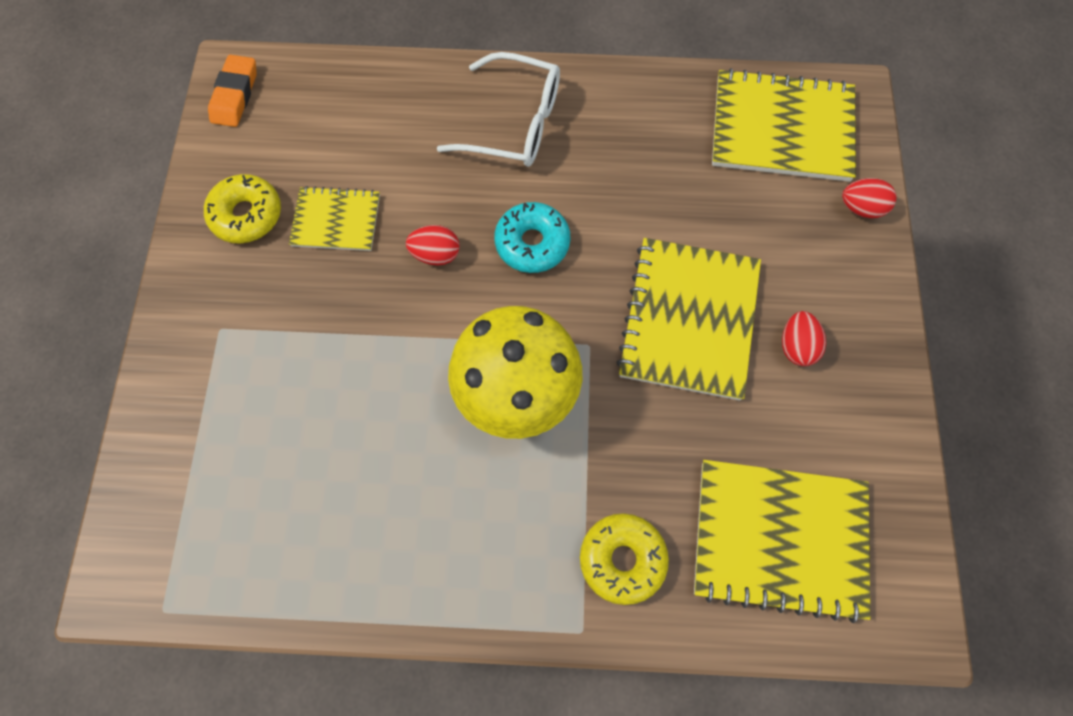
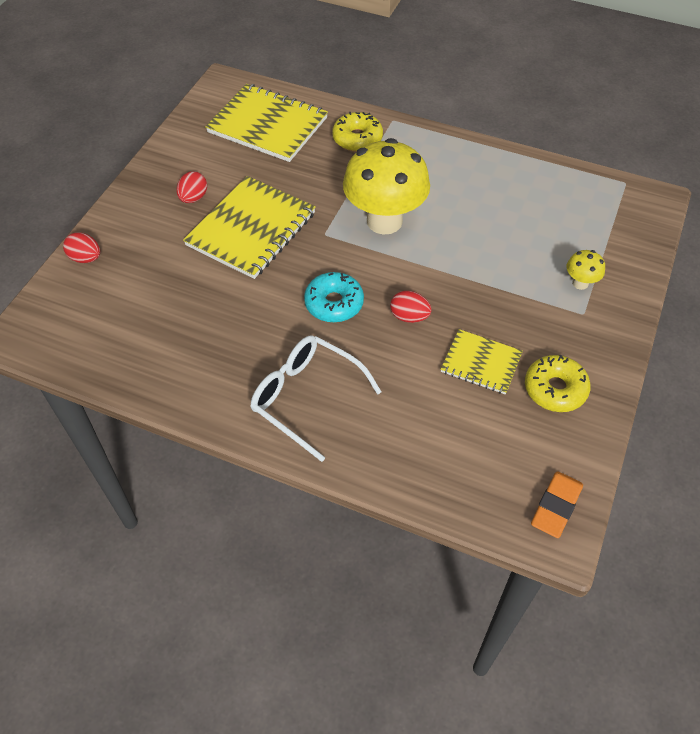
camera: 160 degrees left, 15 degrees down
yellow notebook [712,68,856,182] -> none
none -> yellow mushroom [567,250,605,290]

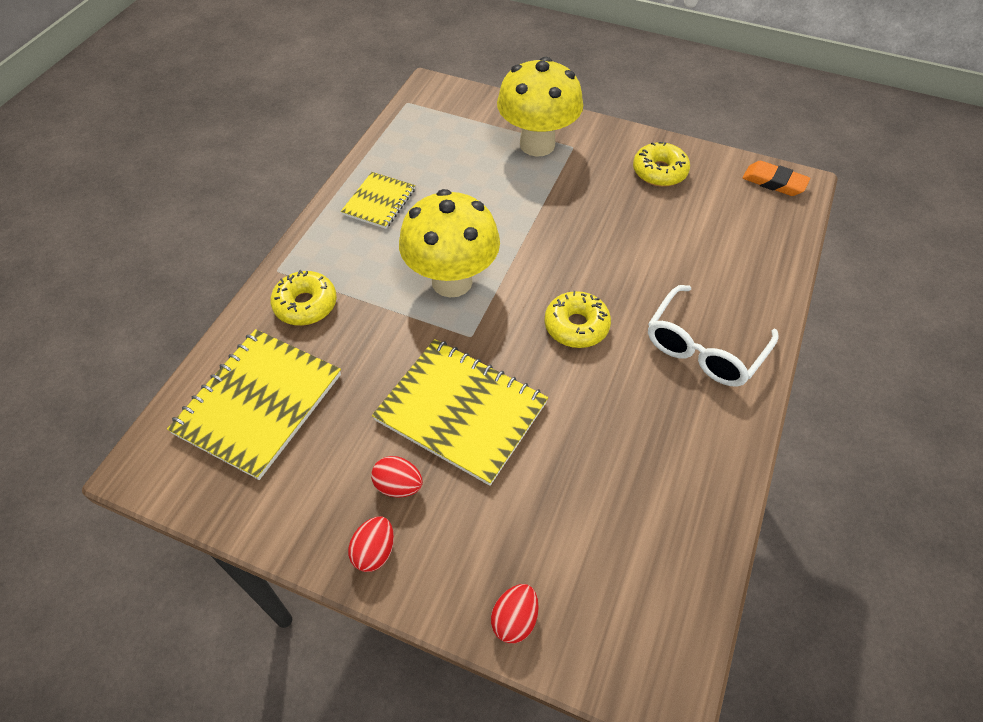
camera: 90 degrees left, 0 degrees up
turquoise donut [304,272,364,323] -> yellow donut [544,291,611,348]
red egg [390,291,432,323] -> red egg moved to [348,516,394,572]
yellow notebook [441,329,523,395] -> yellow notebook moved to [341,172,415,229]
yellow mushroom [567,250,605,290] -> yellow mushroom [497,57,583,157], size x2.36

